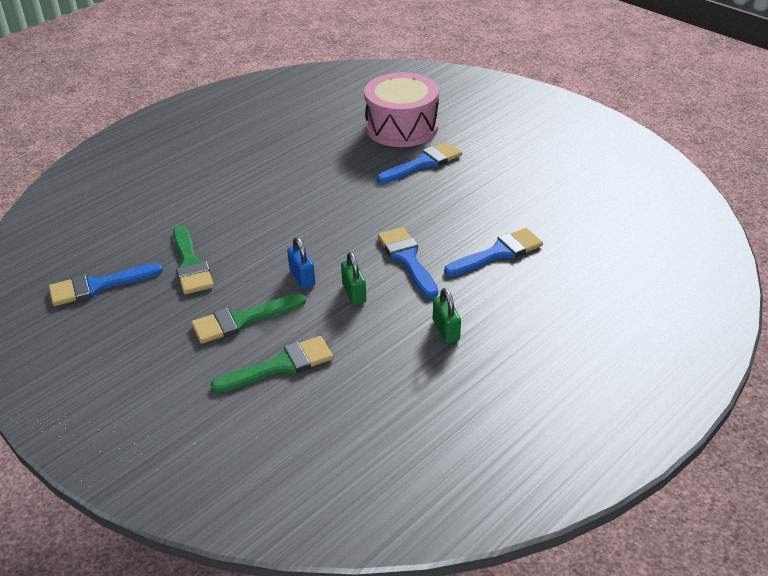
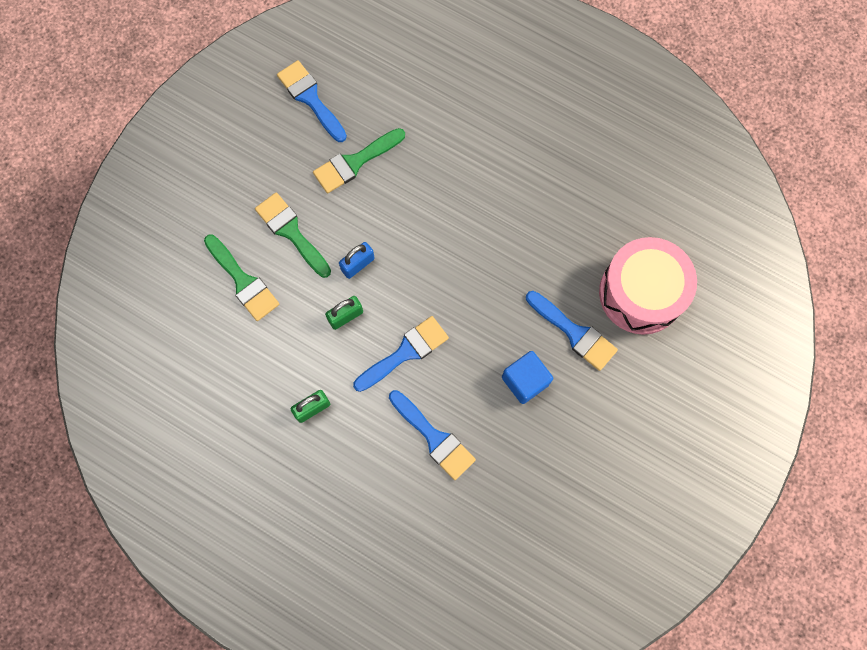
camera: 75 degrees right, 35 degrees up
none -> blue cube [502,351,553,404]

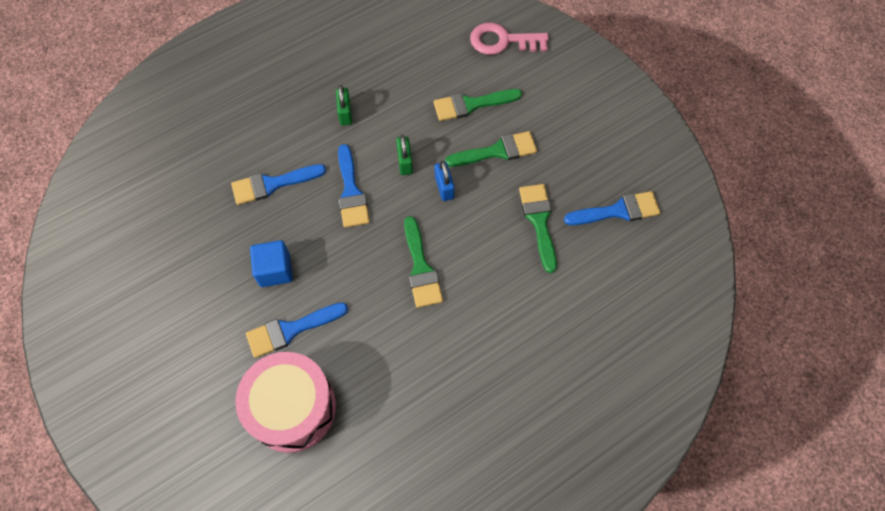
camera: 115 degrees right, 10 degrees down
none -> green brush [404,216,443,308]
none -> pink key [470,23,549,55]

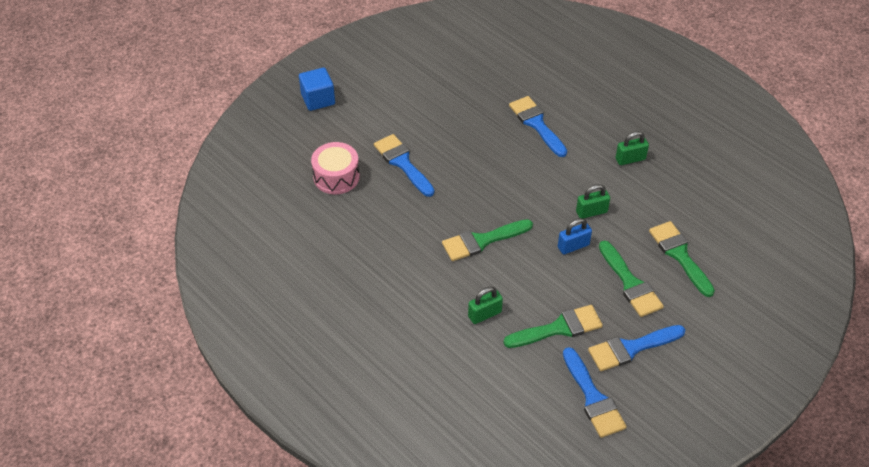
camera: 80 degrees right, 15 degrees down
pink drum [235,352,336,453] -> pink drum [311,142,360,194], size x0.63
blue cube [250,240,293,287] -> blue cube moved to [299,67,335,111]
blue brush [338,144,370,228] -> blue brush moved to [588,325,685,371]
pink key [470,23,549,55] -> none
none -> green padlock [468,287,503,324]

